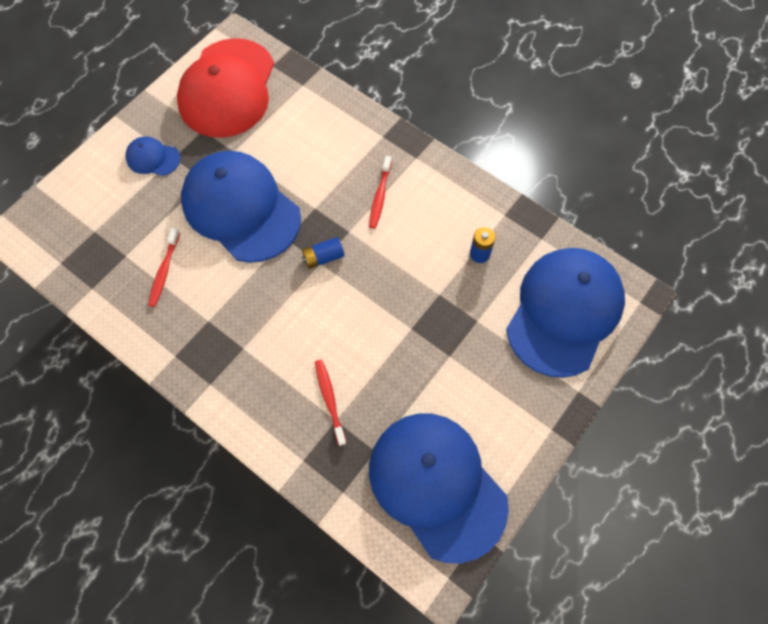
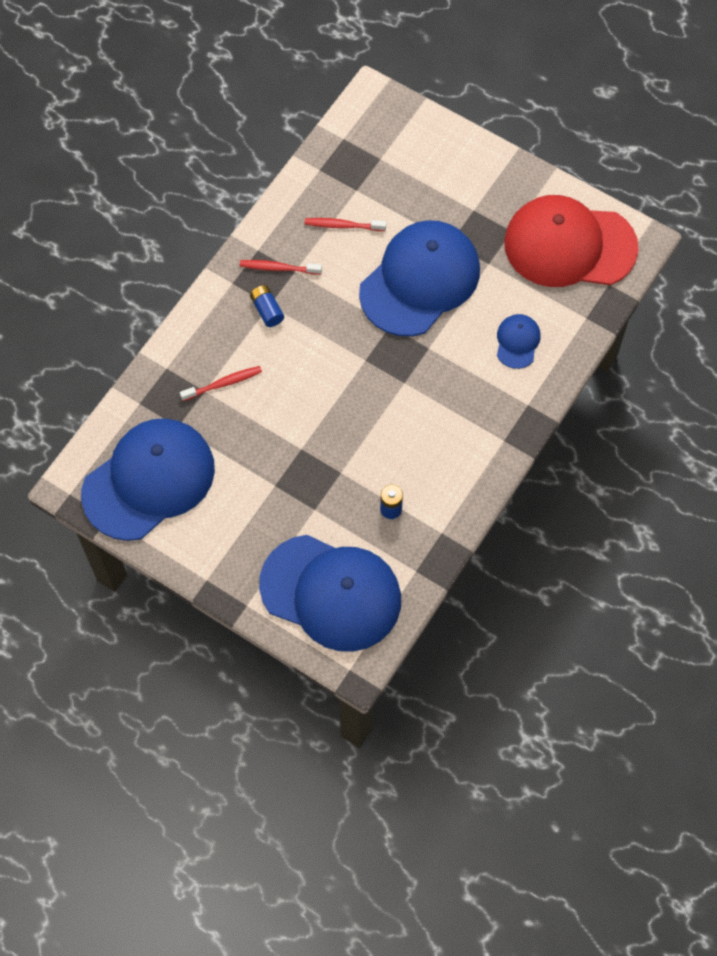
camera: 85 degrees right, 0 degrees up
blue cap [125,136,180,176] -> blue cap moved to [497,314,541,369]
blue battery [302,237,345,269] -> blue battery moved to [250,285,284,327]
red toothbrush [369,156,392,229] -> red toothbrush moved to [240,260,322,275]

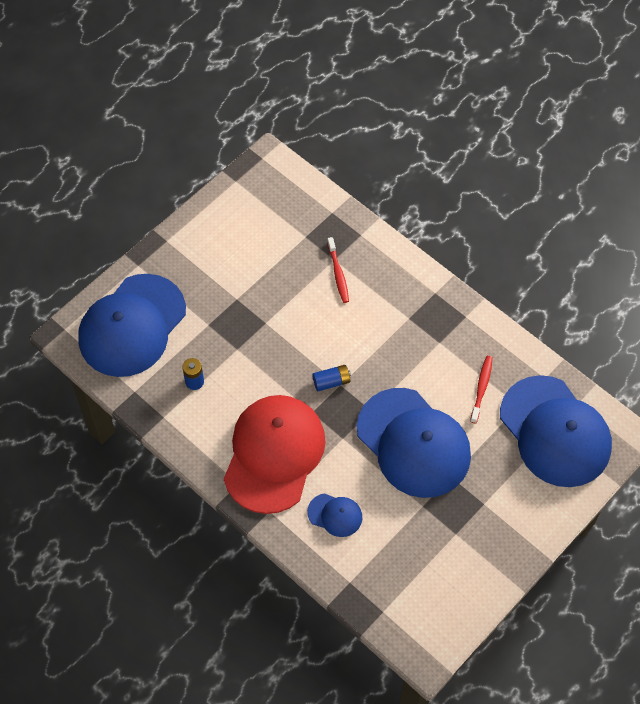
camera: 100 degrees right, 5 degrees down
blue cap [81,418,215,541] -> blue cap moved to [500,375,612,487]
red toothbrush [240,260,322,275] -> none
blue battery [250,285,284,327] -> blue battery moved to [312,365,351,391]
red cap [504,195,639,287] -> red cap moved to [224,395,326,514]

